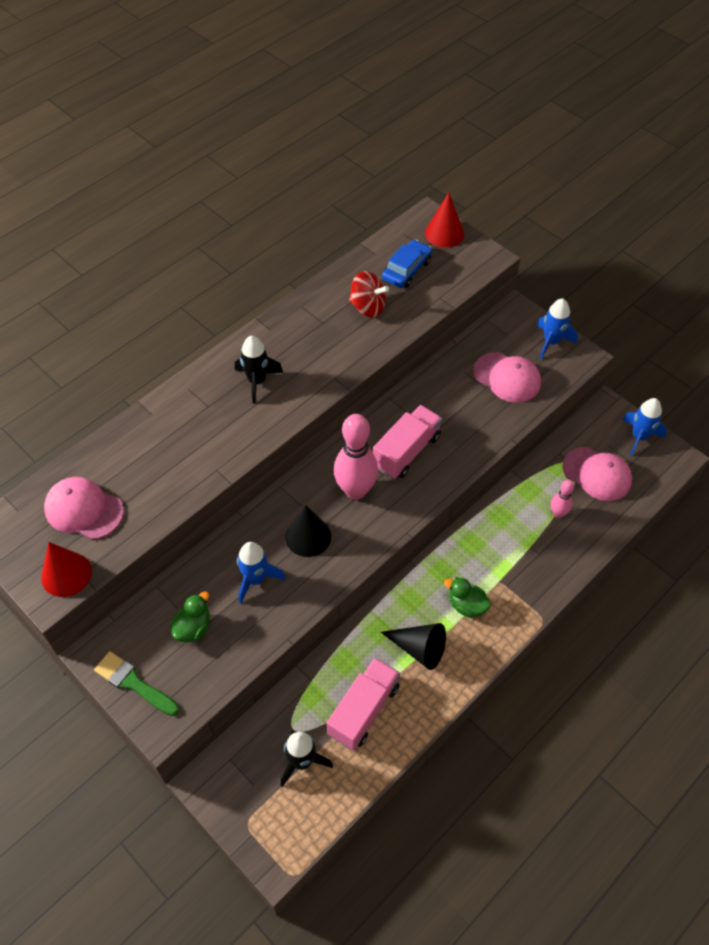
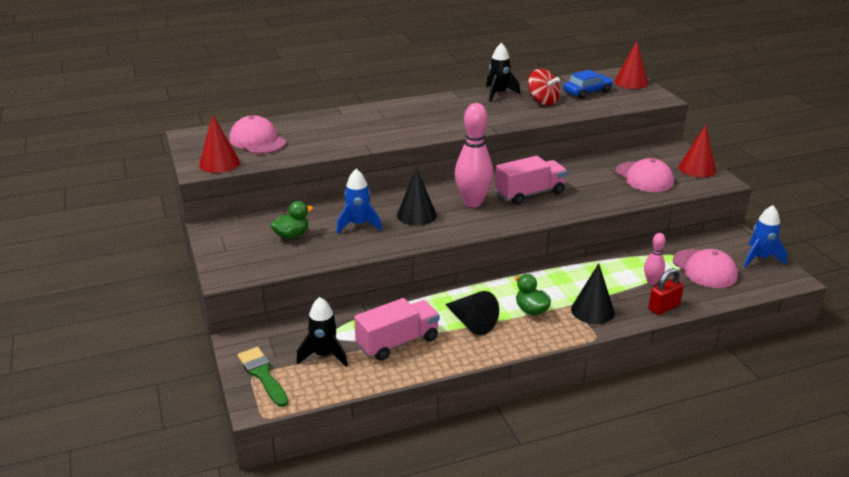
camera: 25 degrees right, 25 degrees down
green brush [94,651,179,716] -> green brush moved to [238,347,288,407]
black rocket [235,336,283,404] -> black rocket moved to [486,43,520,102]
blue rocket [537,298,578,359] -> red cone [679,124,716,177]
none -> black cone [571,263,615,324]
none -> red padlock [649,268,684,315]

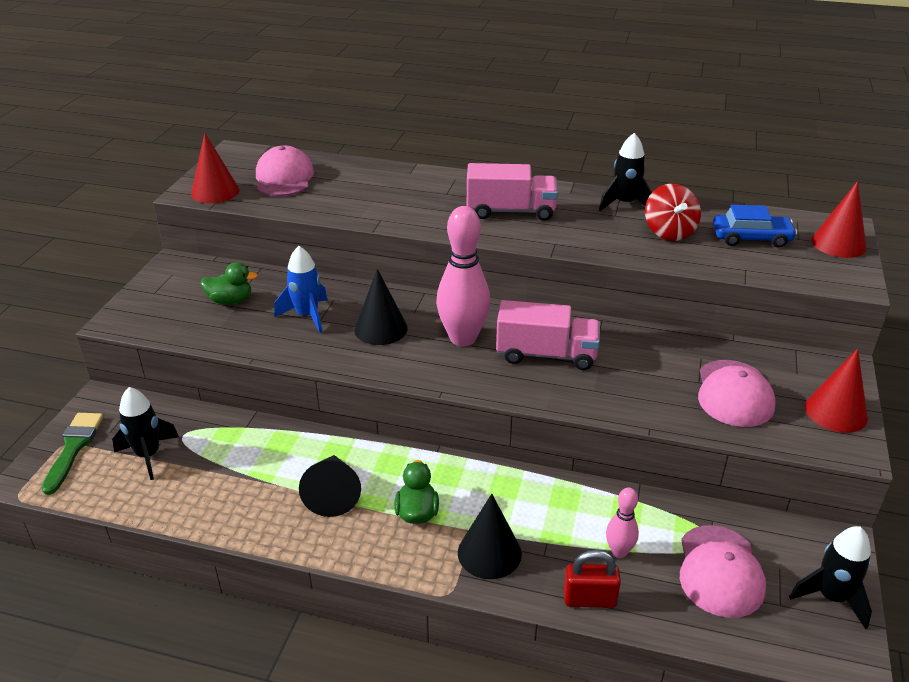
camera: 35 degrees right, 5 degrees up
pink truck [354,298,440,361] -> pink truck moved to [467,163,558,221]
blue rocket [744,205,787,267] -> black rocket [789,526,872,630]

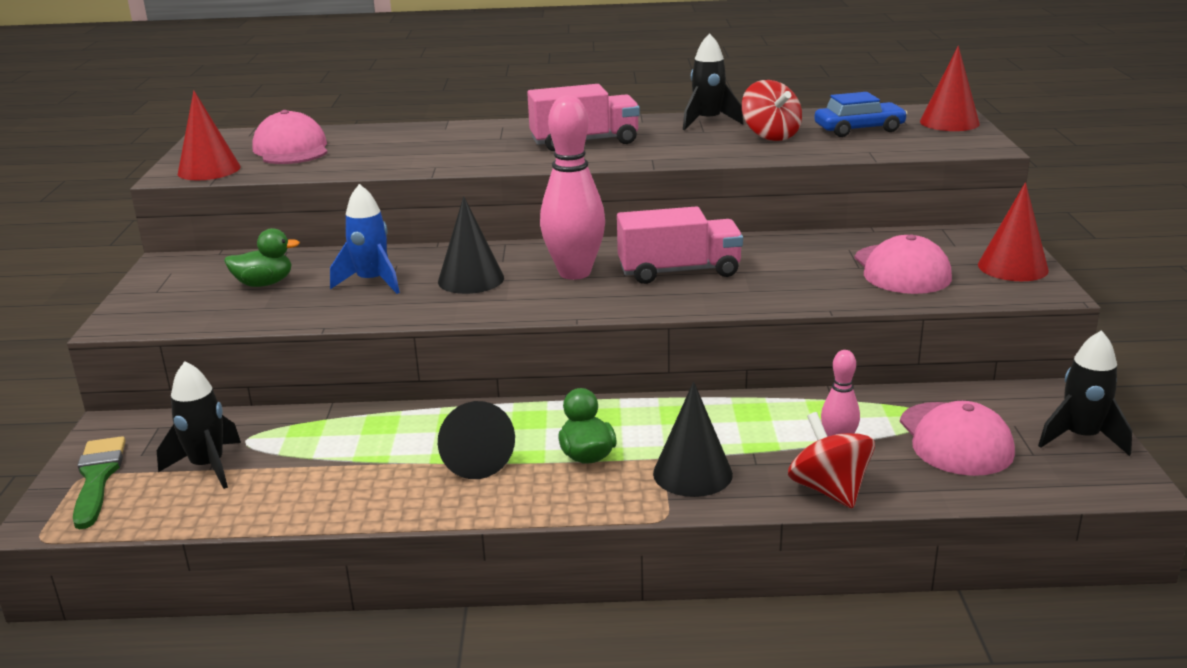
camera: 15 degrees left, 10 degrees down
red padlock [564,550,621,608] -> red spinning top [788,412,875,509]

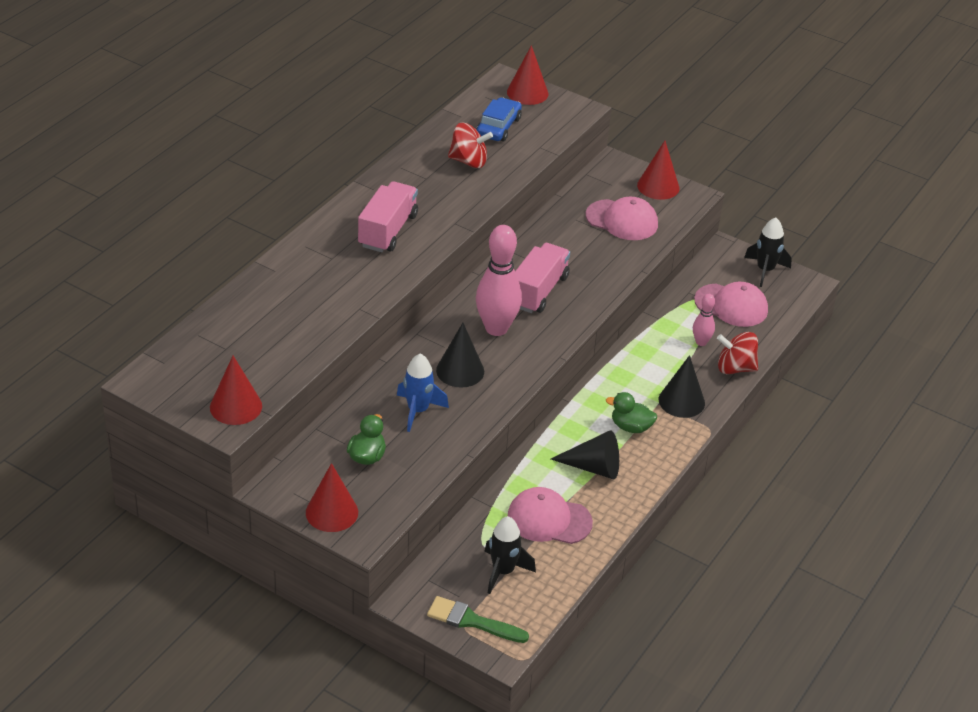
camera: 60 degrees left, 15 degrees up
pink cap [252,110,328,164] -> pink cap moved to [508,487,593,544]
black rocket [683,33,744,130] -> none
none -> red cone [306,463,358,532]

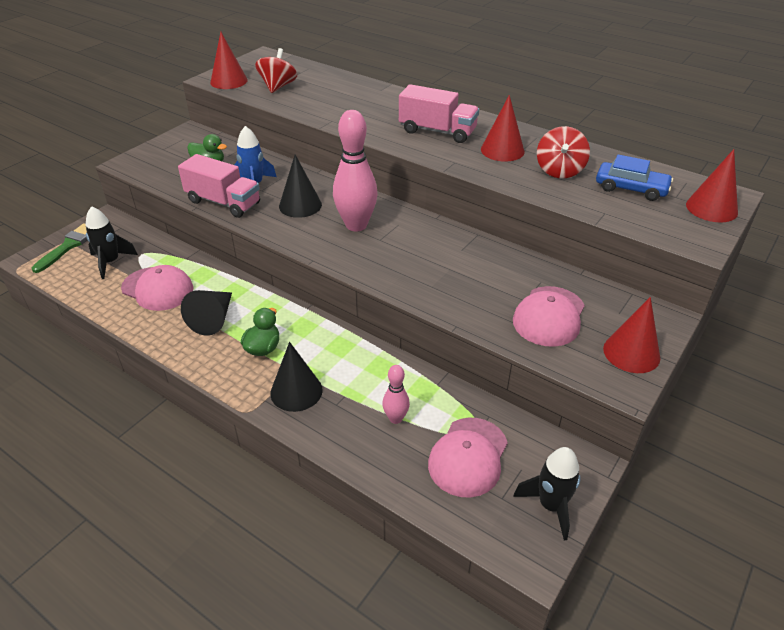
camera: 95 degrees right, 0 degrees up
red cone [306,463,358,532] -> red cone moved to [481,95,525,161]
pink cap [508,487,593,544] -> pink cap turned 105 degrees clockwise [121,265,194,311]
pink truck [515,243,570,313] -> pink truck moved to [178,154,260,218]
red spinning top [717,332,758,374] -> red spinning top moved to [255,48,297,93]

